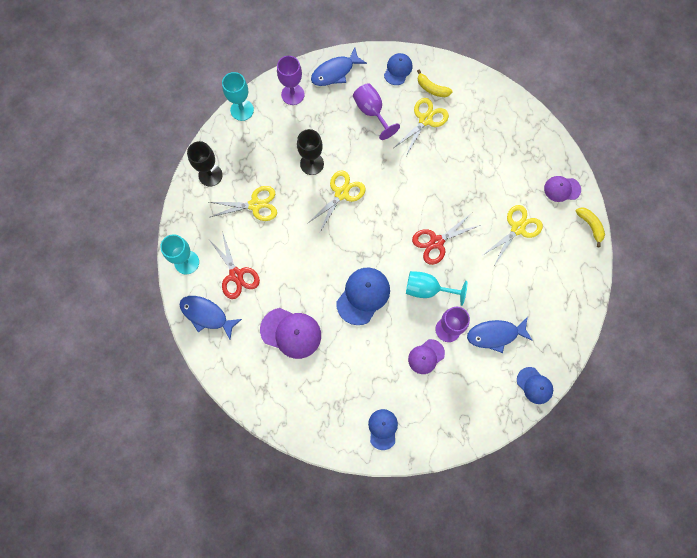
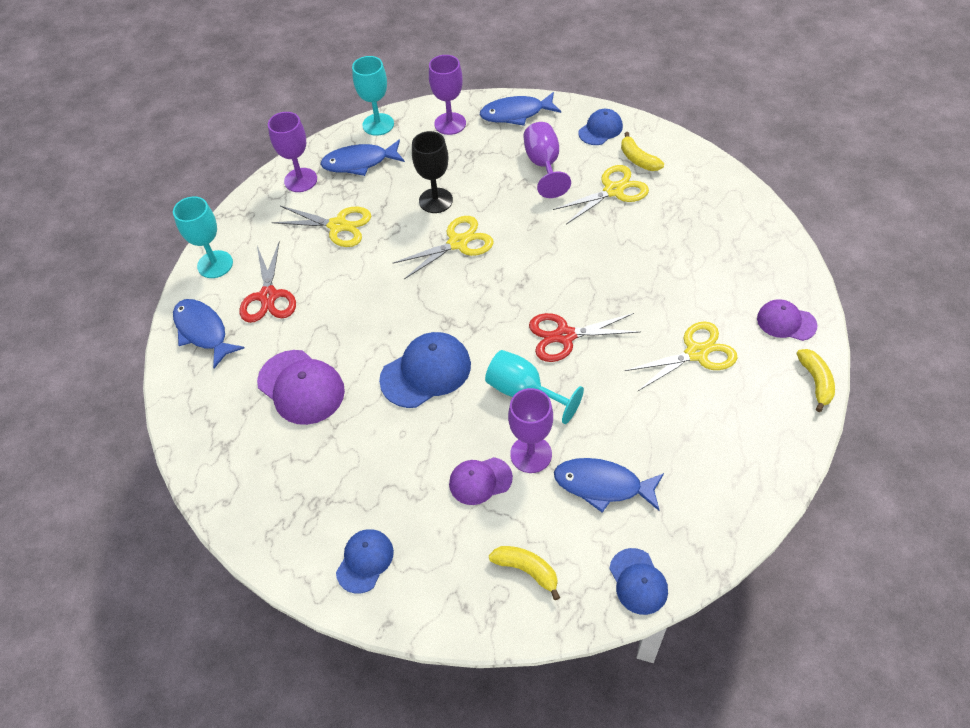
camera: 25 degrees right, 20 degrees down
black goblet [187,141,223,187] -> purple goblet [268,112,317,192]
none -> blue fish [320,140,405,176]
none -> yellow banana [489,546,560,600]

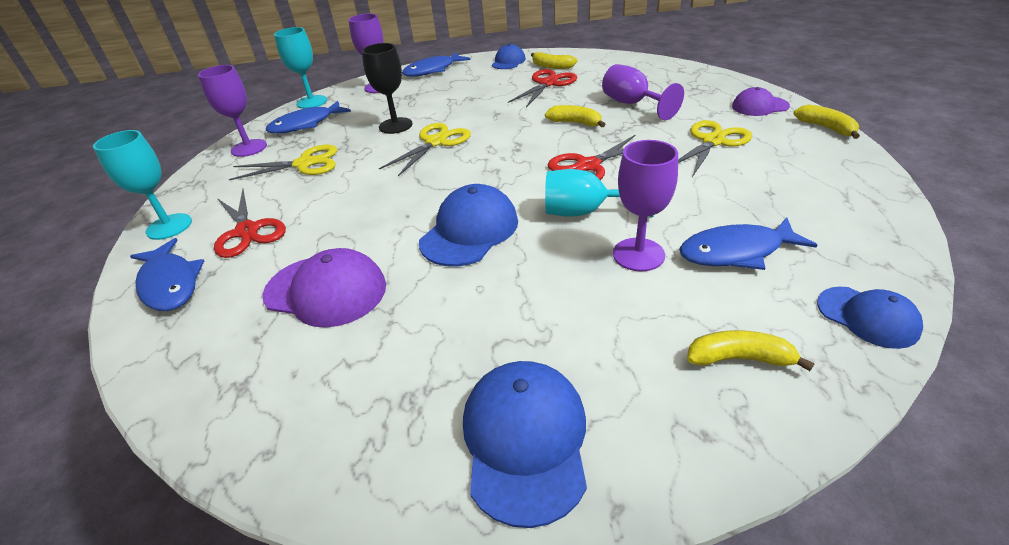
camera: 25 degrees left, 15 degrees down
blue fish [173,299,245,368] -> blue fish turned 150 degrees counterclockwise [130,238,204,311]
blue cap [336,529,394,594] -> blue cap [463,361,587,528], size x1.61
purple cap [449,457,513,505] -> none
purple goblet [524,122,571,198] -> purple goblet moved to [602,64,684,120]
yellow scissors [553,165,649,224] -> red scissors [508,69,577,107]
none -> yellow banana [545,105,606,127]

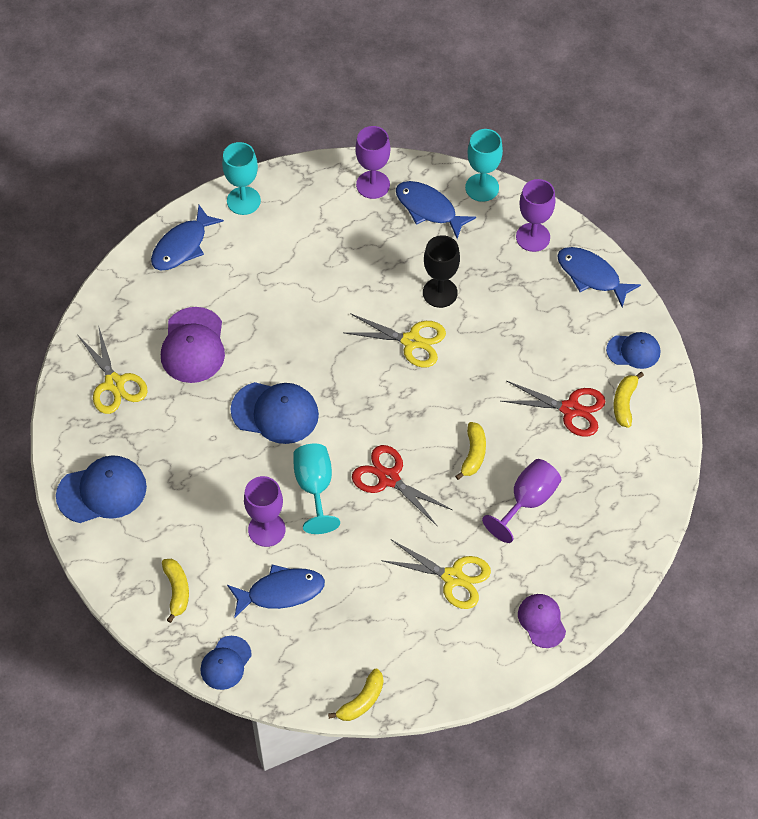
camera: 70 degrees right, 20 degrees up
red scissors [214,189,286,258] -> none
yellow scissors [229,145,337,180] -> yellow scissors moved to [78,325,148,414]
blue fish [679,218,818,270] -> blue fish turned 105 degrees clockwise [227,564,325,618]
yellow banana [793,104,860,139] -> yellow banana moved to [328,669,383,721]

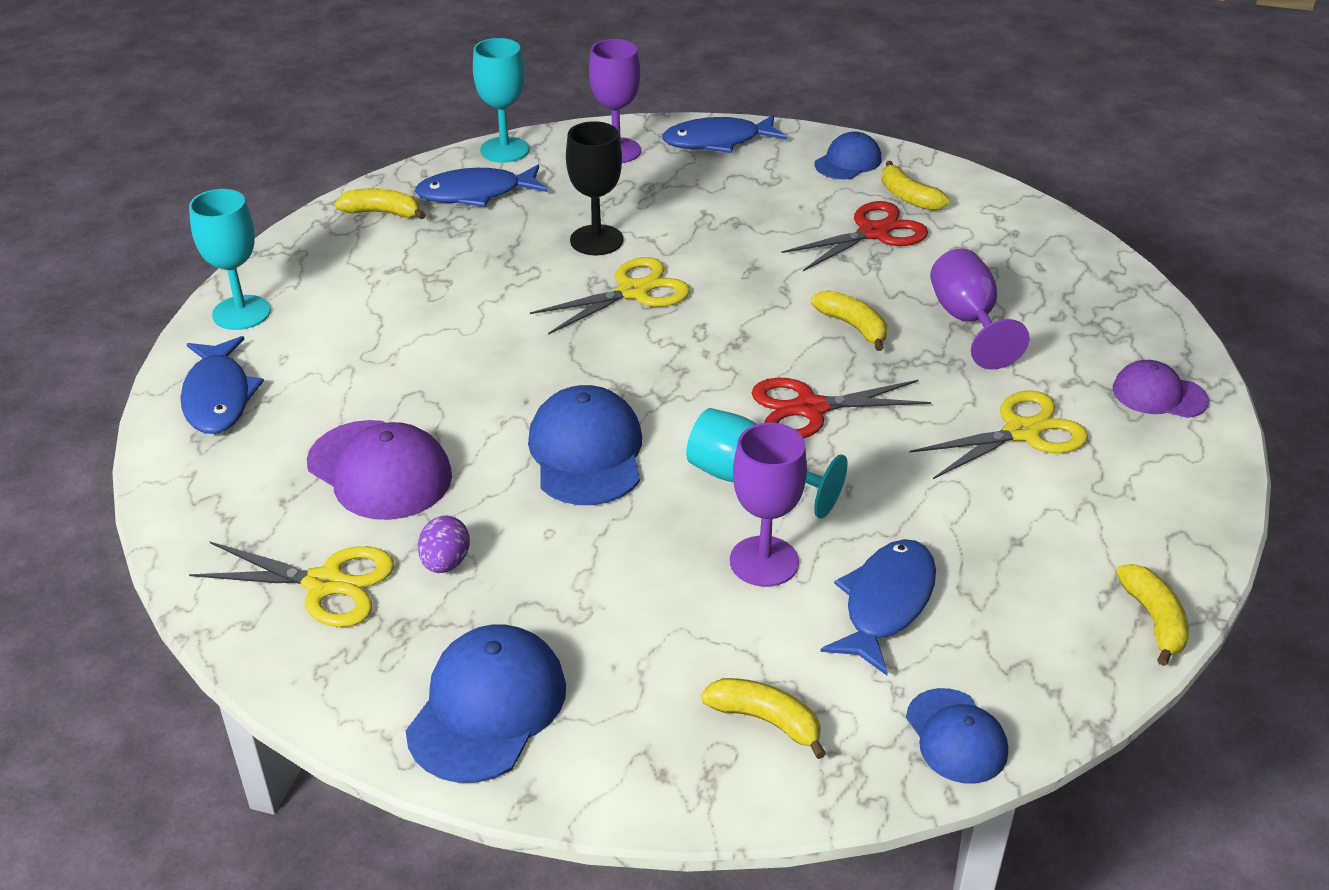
camera: 50 degrees left, 20 degrees down
blue cap [230,382,319,444] -> blue cap turned 60 degrees counterclockwise [528,385,642,505]
purple goblet [355,126,390,199] -> yellow banana [335,188,426,219]
none -> purple egg [418,516,470,573]

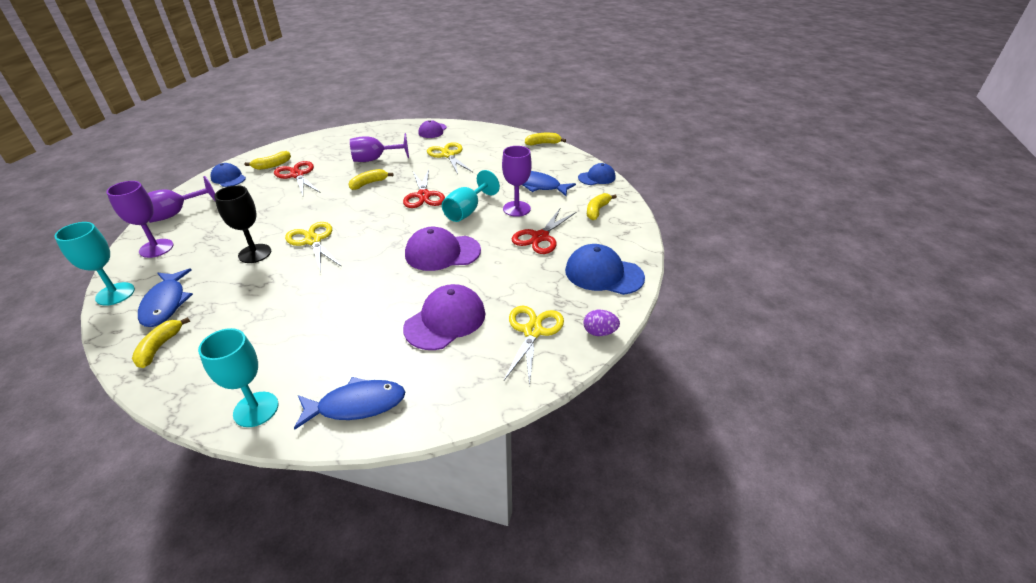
camera: 90 degrees left, 0 degrees up
purple egg [418,516,470,573] -> purple egg moved to [583,310,620,336]
blue cap [528,385,642,505] -> purple cap [405,227,481,271]
blue fish [662,115,787,153] -> purple goblet [148,176,215,223]
none -> red scissors [512,207,576,254]

